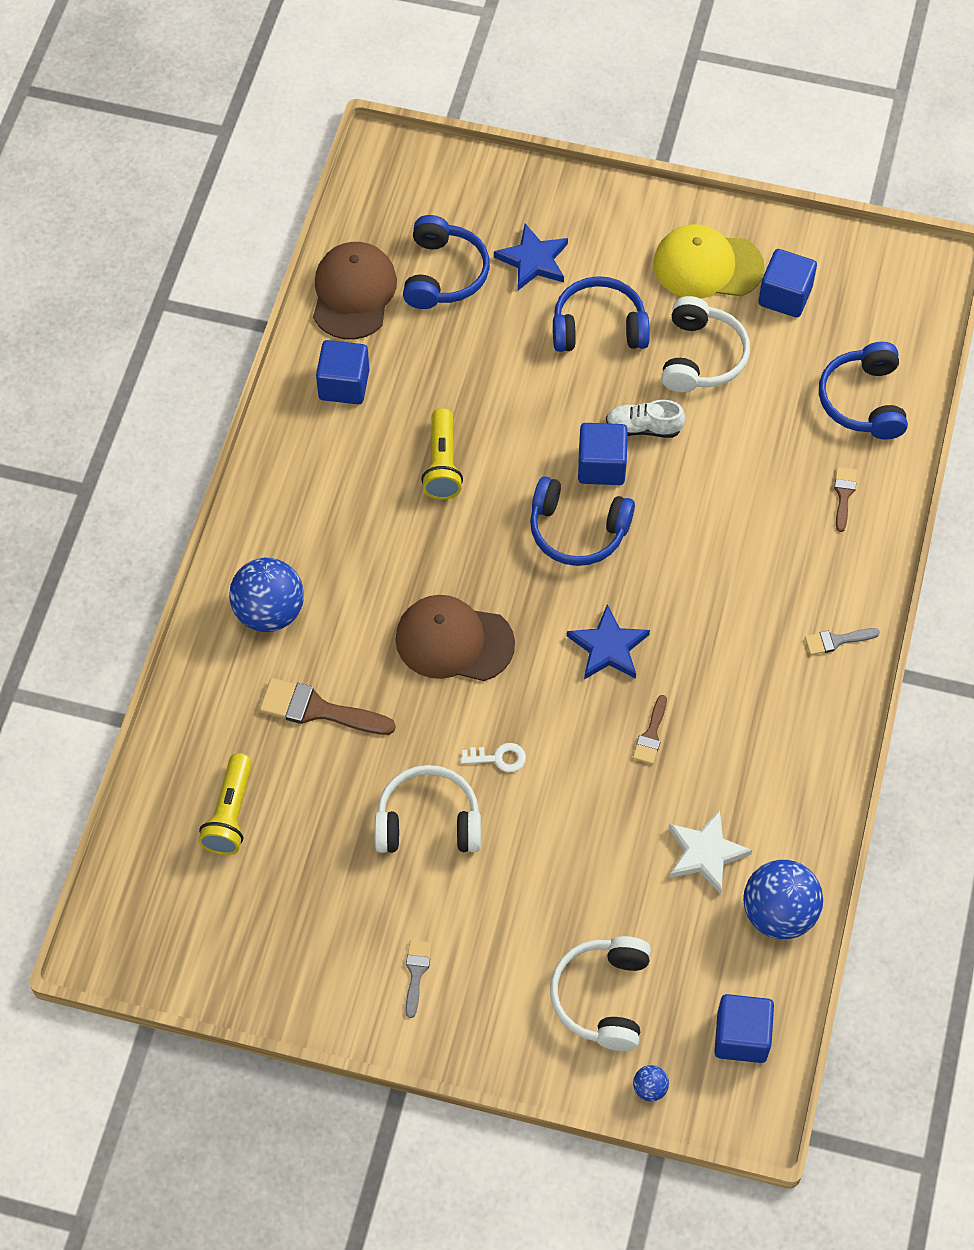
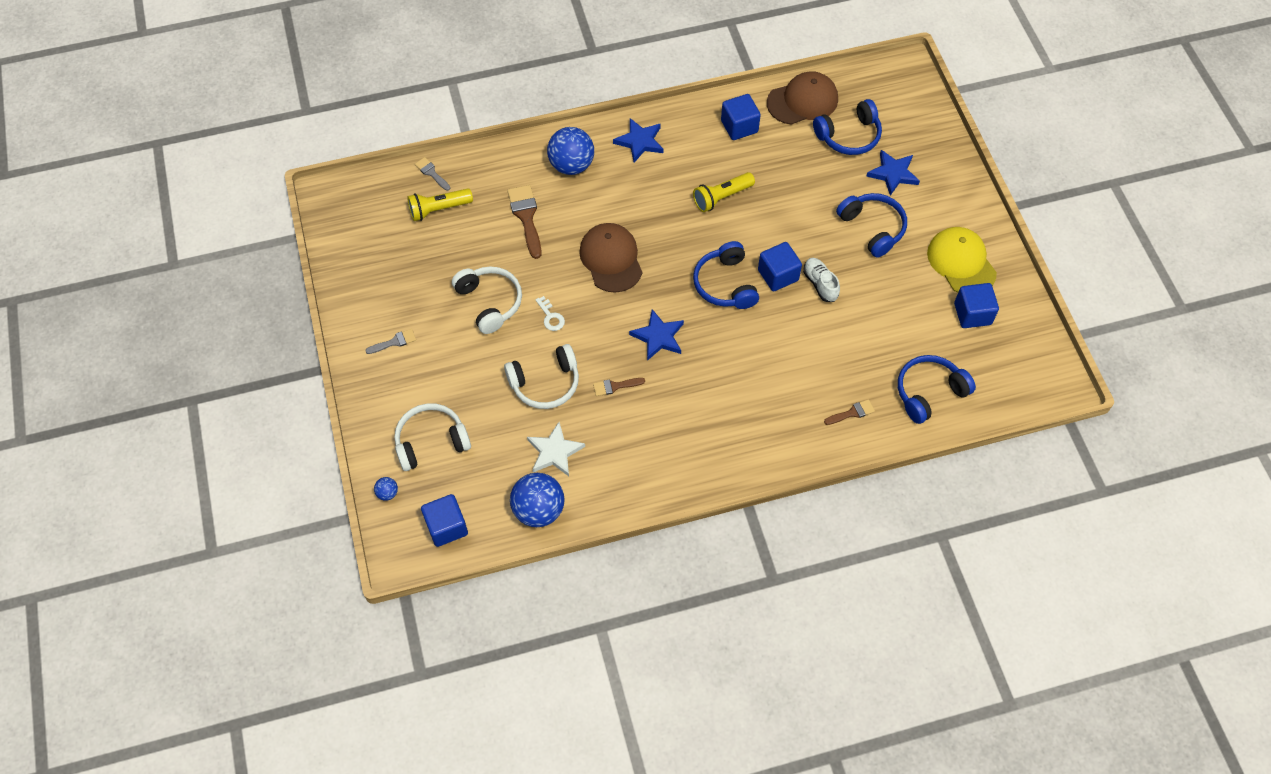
camera: 60 degrees right, 0 degrees up
white headphones [661,296,750,392] -> white headphones moved to [504,344,579,409]
grey brush [805,628,880,655] -> grey brush moved to [415,157,450,191]
none -> blue star [613,118,663,162]

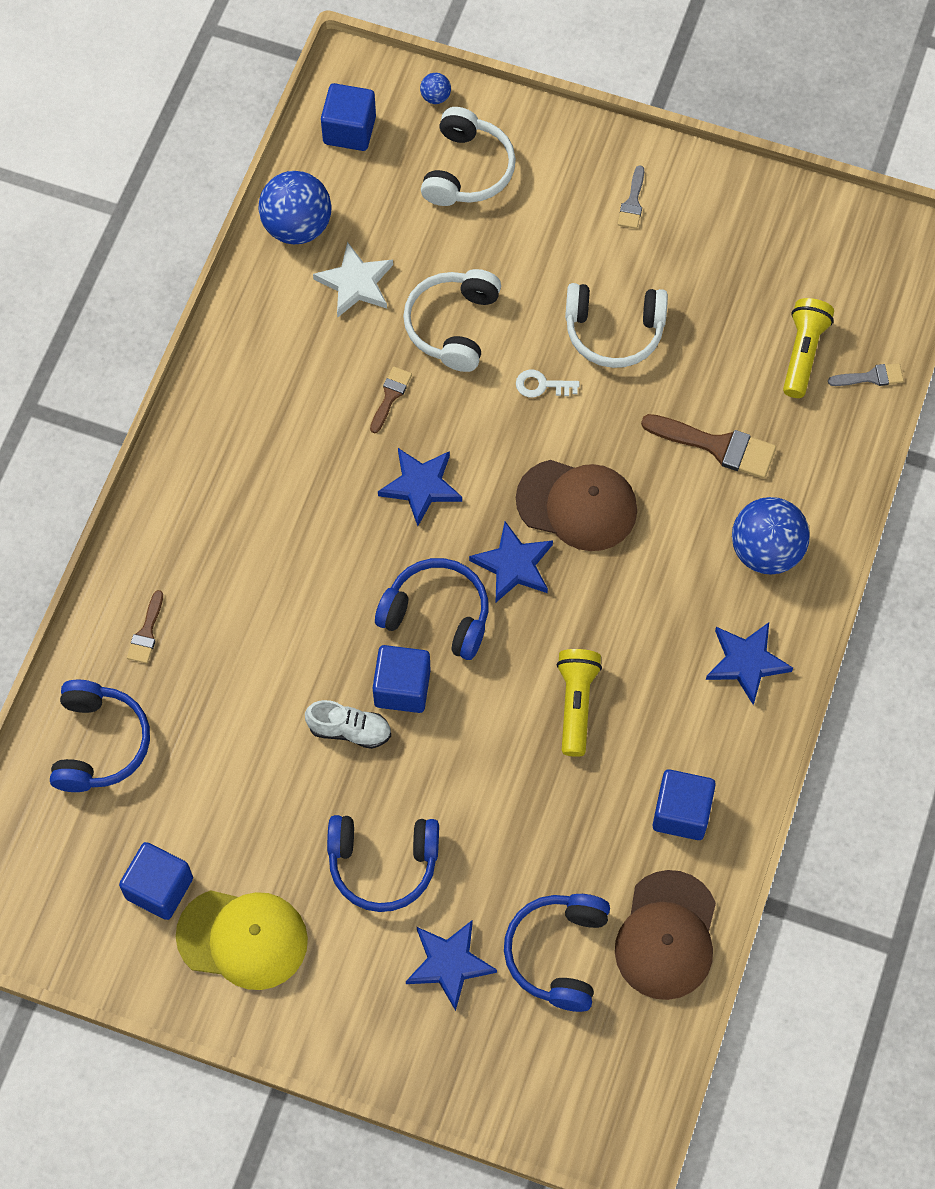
camera: 125 degrees right, 5 degrees up
none -> blue star [469,521,553,602]

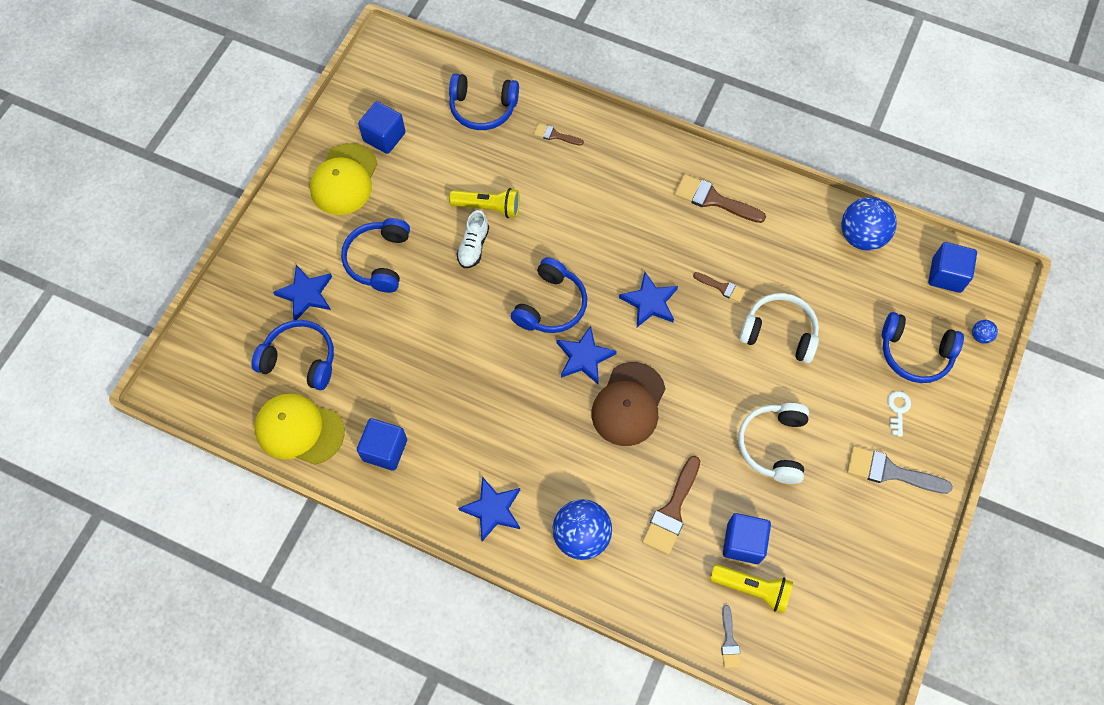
camera: 95 degrees right, 0 degrees up
white star [313,242,393,317] -> none
blue cube [373,645,431,713] -> blue cube moved to [723,513,771,564]
white headphones [421,107,516,206] -> blue headphones [882,312,964,383]
white key [516,370,580,398] -> white key moved to [888,391,911,437]
yellow flashlight [556,649,602,757] -> yellow flashlight moved to [449,188,520,218]
brown cap [615,870,716,1000] -> yellow cap [255,394,345,465]
grey brush [618,165,644,229] -> grey brush [847,446,953,494], size x1.79
none -> brown brush [674,174,766,223]

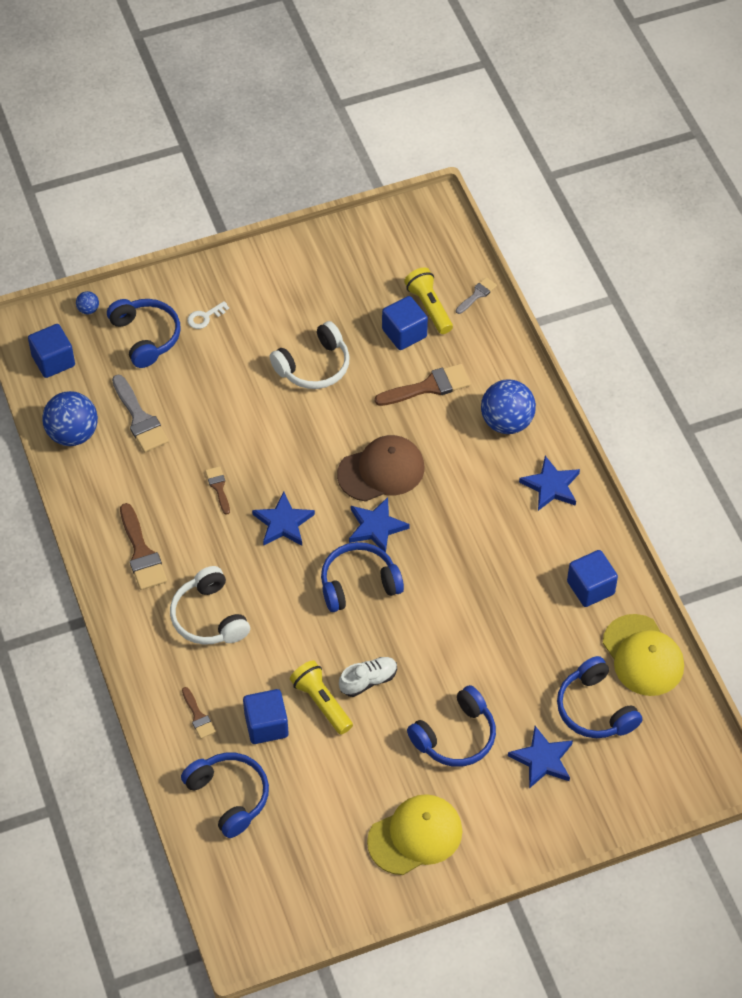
camera: 135 degrees left, 10 degrees down
blue cube [358,101,406,154] -> blue cube moved to [243,689,288,744]
white headphones [739,293,819,363] -> white headphones moved to [170,566,250,645]
grey brush [847,446,953,494] -> grey brush moved to [112,375,169,452]

